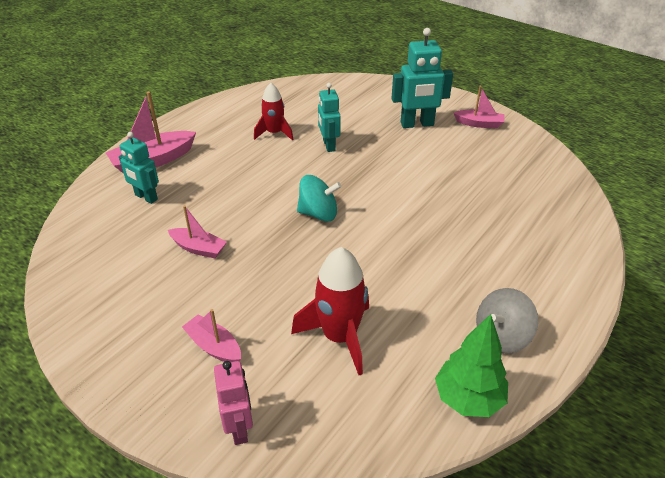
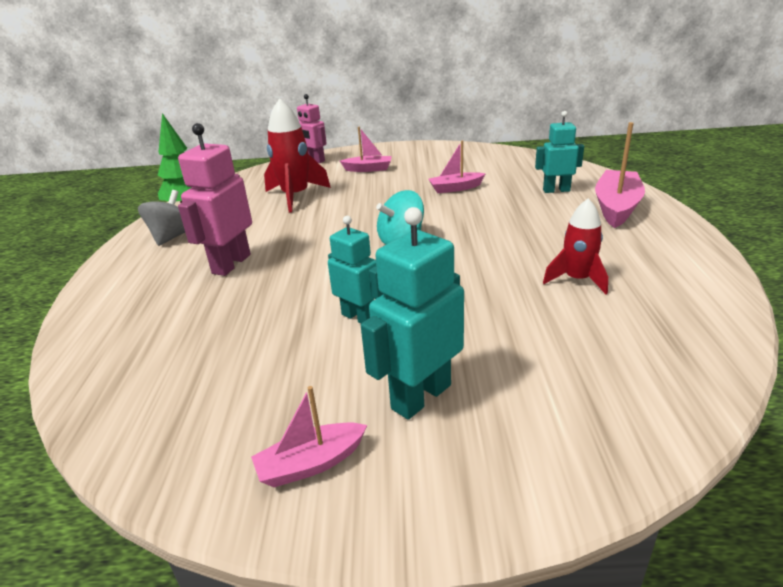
camera: 145 degrees right, 10 degrees down
turquoise robot [318,83,341,152] -> turquoise robot moved to [328,216,383,323]
none -> pink robot [178,123,252,276]

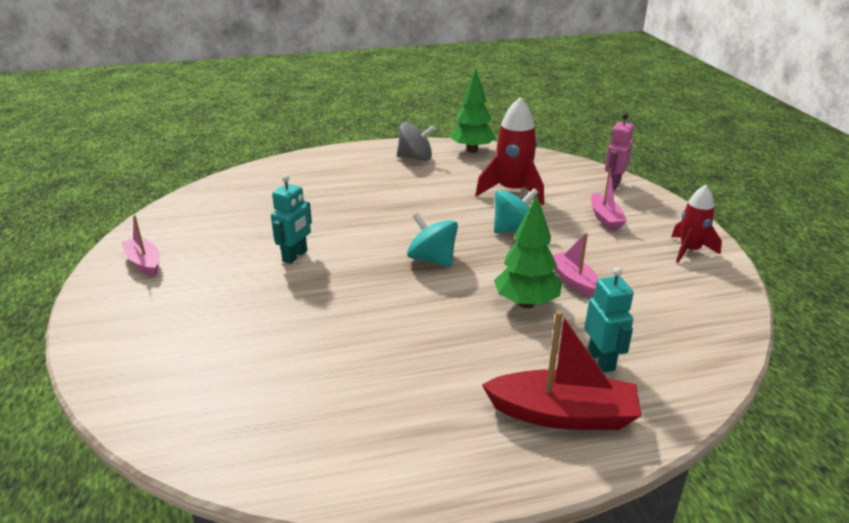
camera: 75 degrees right, 0 degrees up
pink robot [178,123,252,276] -> none
turquoise robot [361,207,464,420] -> none
red rocket [543,198,608,294] -> red rocket moved to [671,185,722,263]
pink boat [595,122,645,228] -> red boat [482,310,642,430]
none -> turquoise spinning top [494,188,538,233]
none -> green tree [494,195,562,308]

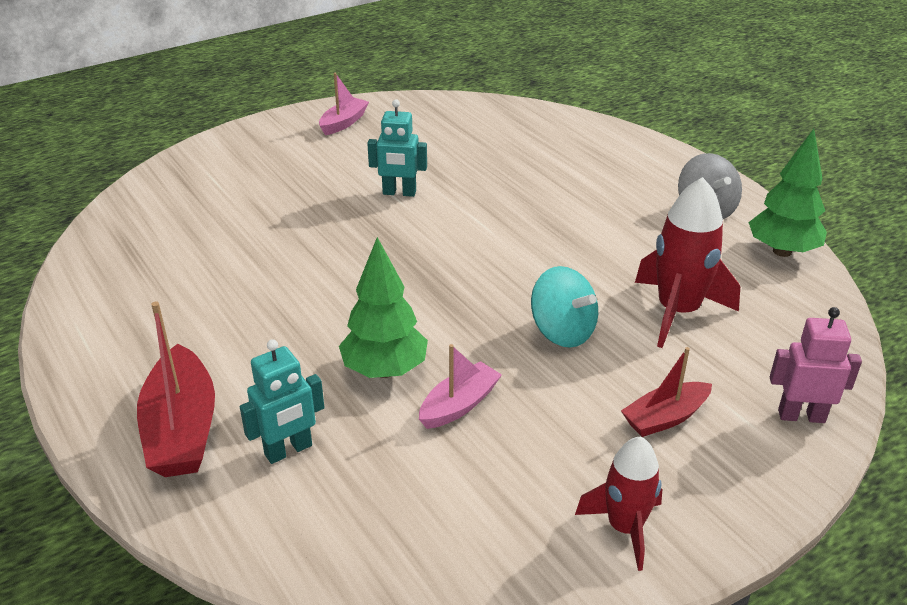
camera: 70 degrees right, 5 degrees up
turquoise spinning top [407,213,458,267] -> none
pink boat [591,169,627,230] -> red boat [621,347,712,437]

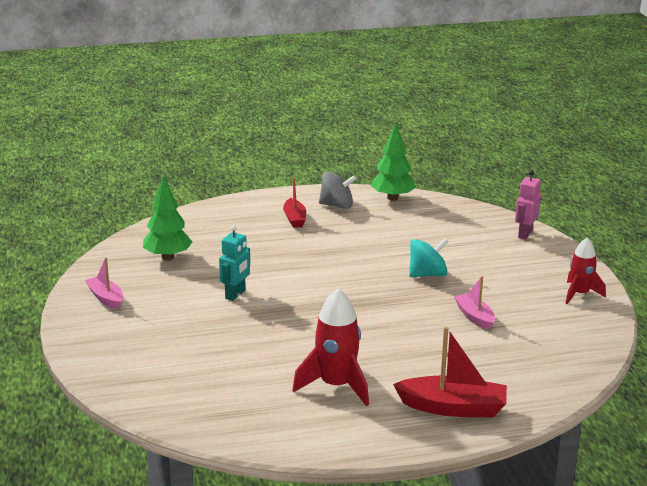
camera: 70 degrees left, 10 degrees down
turquoise robot [240,339,325,464] -> none
green tree [339,237,428,378] -> green tree moved to [143,175,192,261]
red boat [621,347,712,437] -> red boat moved to [283,177,306,228]
red rocket [635,177,740,348] -> red rocket moved to [292,288,369,406]

